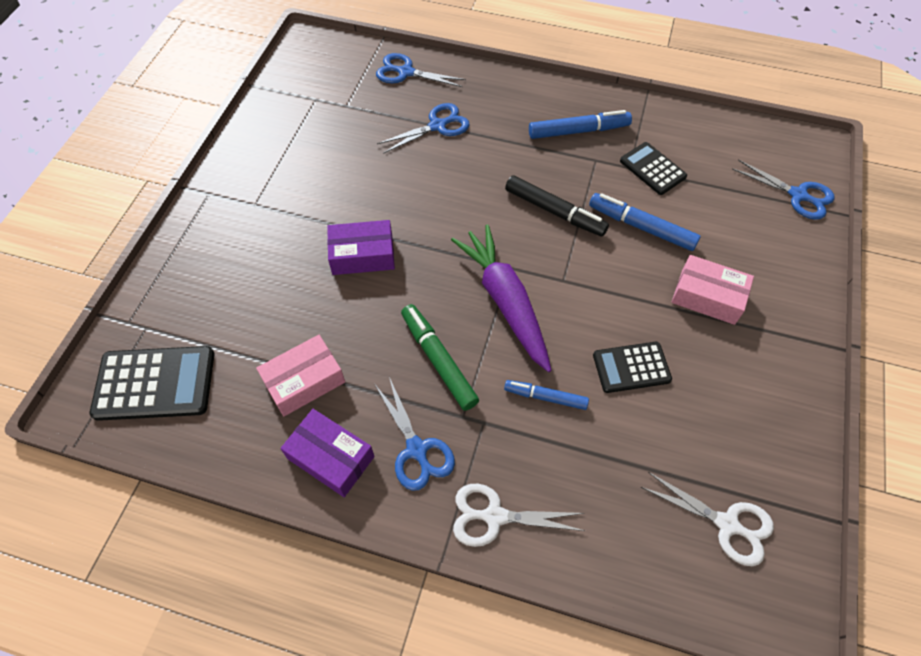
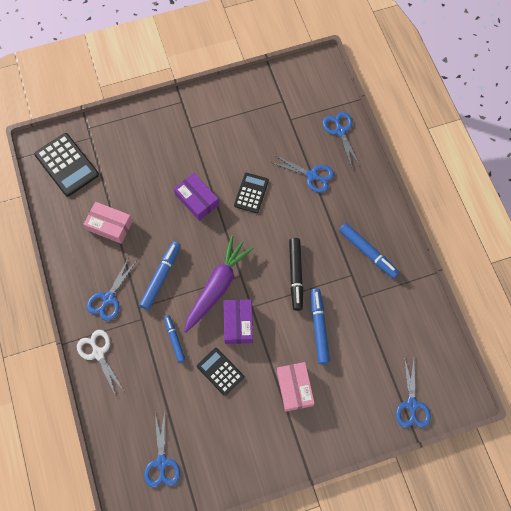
camera: 55 degrees right, 10 degrees up
purple box [280,409,375,497] -> purple box moved to [223,299,253,344]
green marker [401,304,479,411] -> blue marker [139,241,181,310]
black calculator [620,142,687,195] -> black calculator moved to [234,173,269,213]
white scissors [641,472,774,566] -> blue scissors [144,411,180,487]

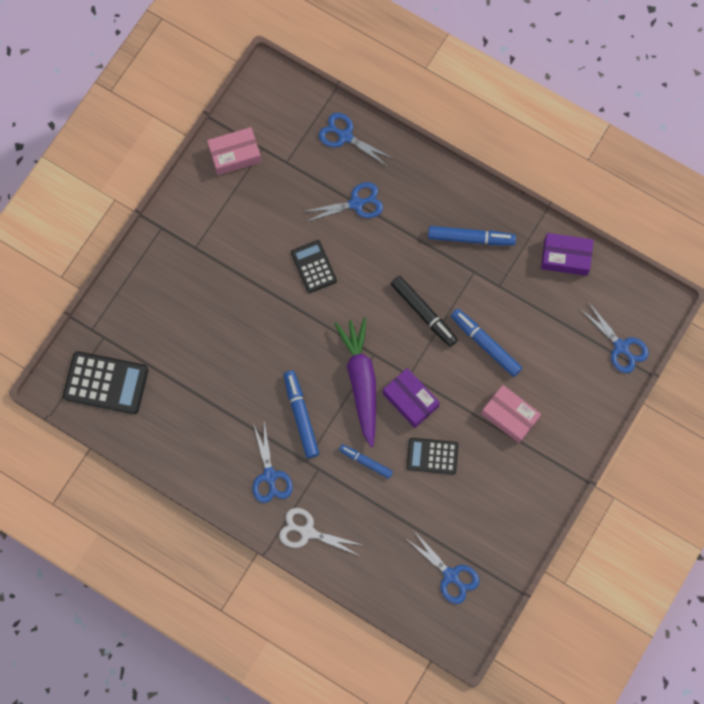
camera: 40 degrees left, 5 degrees up
pink box [84,202,133,244] -> pink box moved to [207,127,262,175]
purple box [174,173,219,221] -> purple box moved to [541,233,594,276]

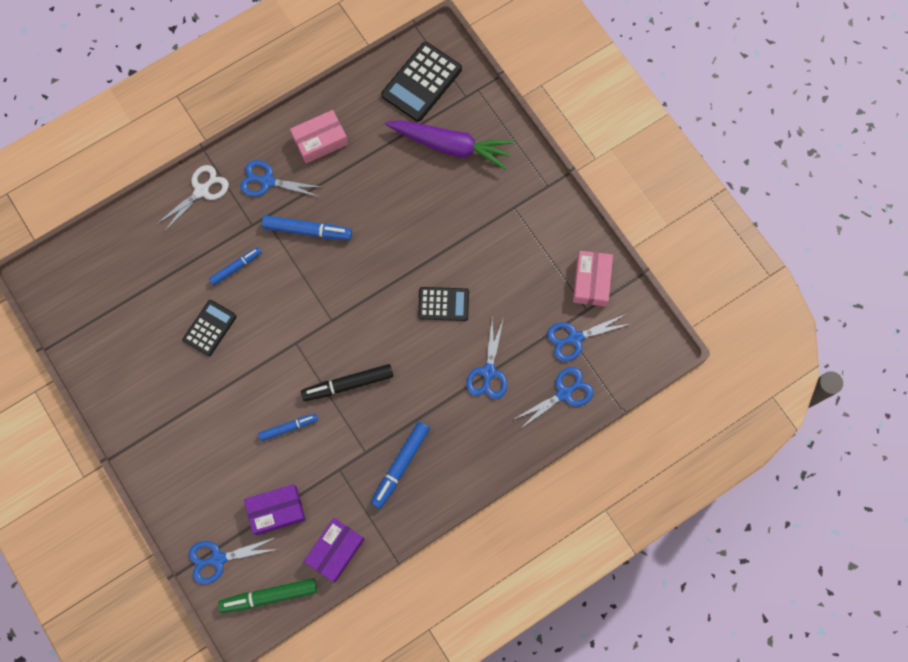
camera: 115 degrees right, 0 degrees up
purple carrot [335,317,376,447] -> purple carrot moved to [385,120,514,170]
purple box [383,368,440,428] -> purple box moved to [244,484,306,535]
blue scissors [406,531,479,604] -> blue scissors moved to [547,314,630,362]
blue marker [451,309,522,377] -> blue marker [258,414,318,441], size x0.64
pink box [481,385,541,443] -> pink box moved to [290,110,348,163]
none -> green marker [218,578,317,613]

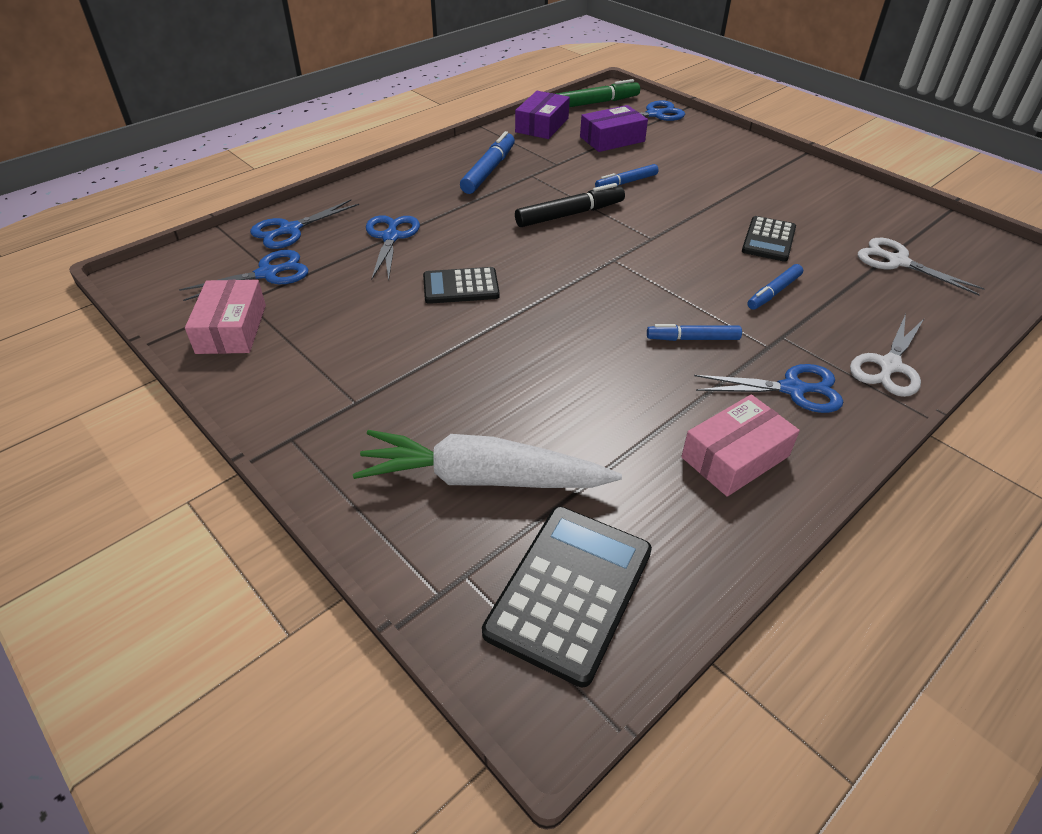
camera: 170 degrees right, 30 degrees down
blue marker [262,215,352,240] -> blue marker [647,324,742,341], size x0.64
purple carrot [385,120,514,170] -> white carrot [353,430,622,488]
none -> white scissors [858,238,985,295]

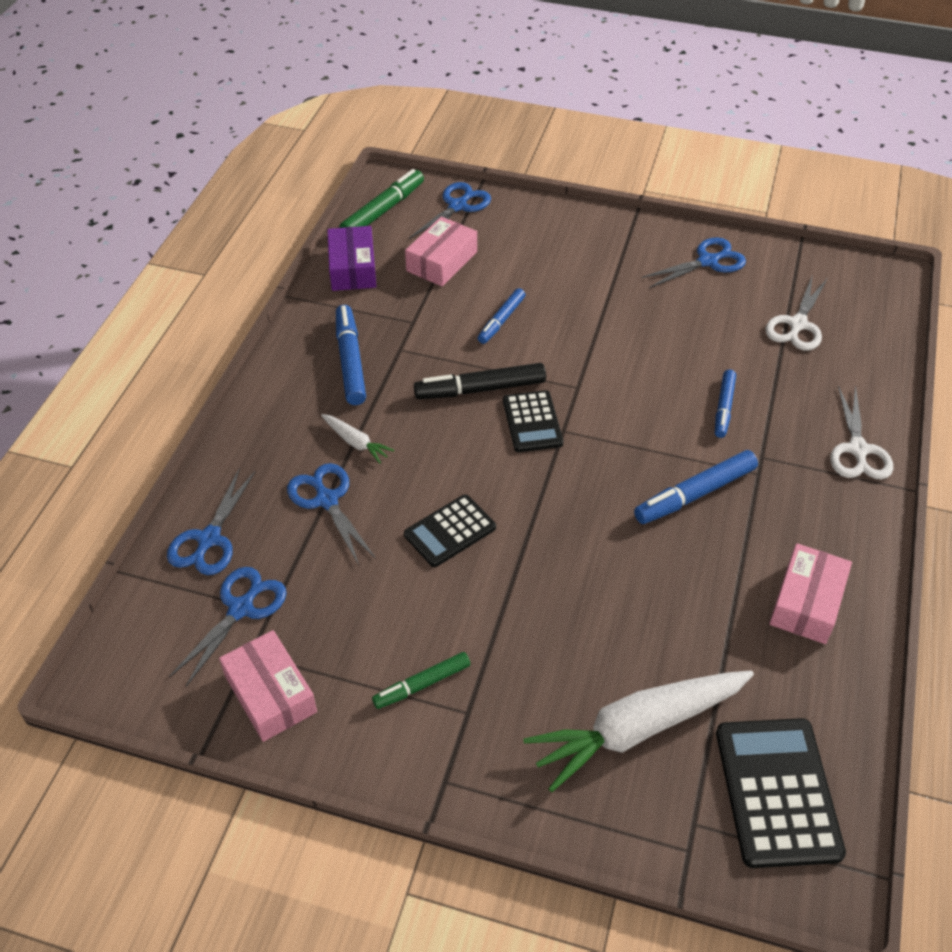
camera: 30 degrees left, 5 degrees up
black marker [515,183,625,227] -> black marker turned 135 degrees counterclockwise [414,363,546,399]
purple box [580,105,648,152] -> pink box [405,216,477,286]
blue marker [647,324,742,341] -> blue marker [634,450,758,524], size x1.55
blue scissors [694,364,843,413] -> blue scissors moved to [641,238,746,288]
black calculator [742,216,796,262] -> black calculator moved to [503,390,563,452]
white scissors [858,238,985,295] -> white scissors turned 75 degrees counterclockwise [765,275,828,351]
none -> white carrot [321,414,394,464]
none -> green marker [372,652,470,709]

